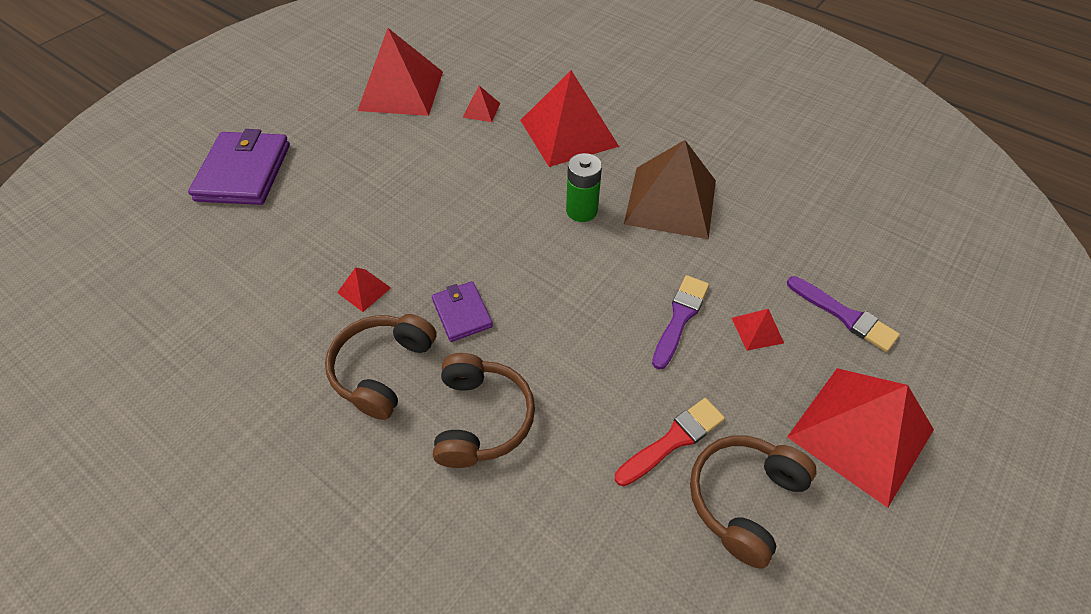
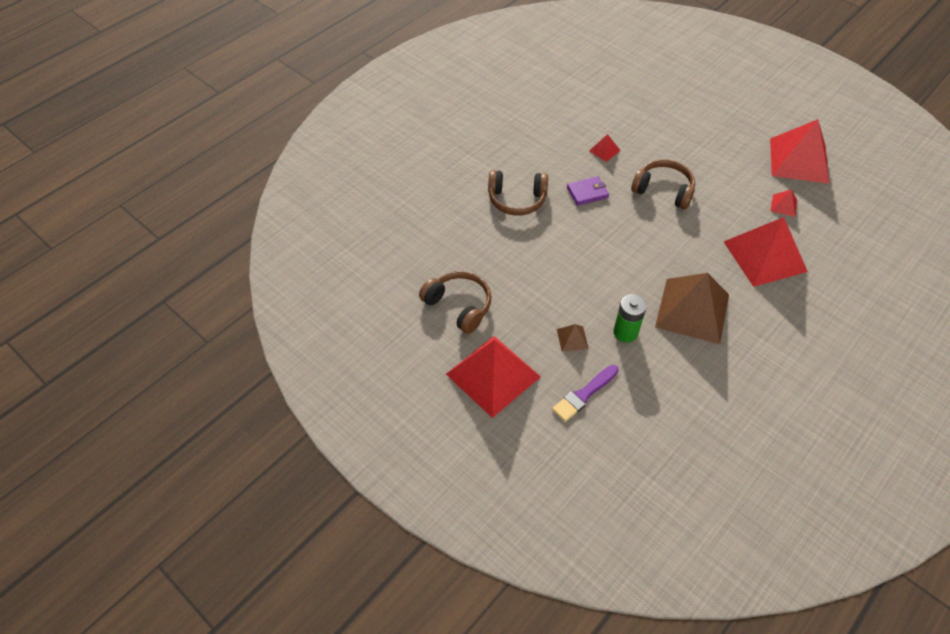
camera: 95 degrees right, 0 degrees up
purple wallet [188,129,290,205] -> none
brown headphones [325,314,437,420] -> brown headphones moved to [631,159,695,209]
green battery [566,153,602,222] -> green battery moved to [613,294,647,343]
red brush [615,398,725,486] -> none
purple brush [652,275,709,370] -> none
red pyramid [732,309,784,351] -> brown pyramid [557,324,589,352]

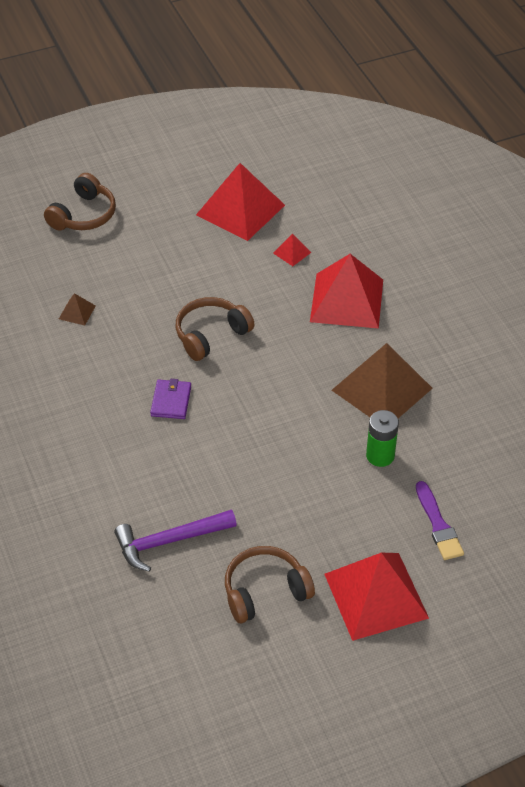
camera: 65 degrees left, 5 degrees down
brown headphones [488,170,548,216] -> brown headphones moved to [44,173,116,231]
brown pyramid [557,324,589,352] -> brown pyramid moved to [59,293,96,325]
red pyramid [589,134,621,162] -> none
none -> purple hammer [114,509,237,572]

